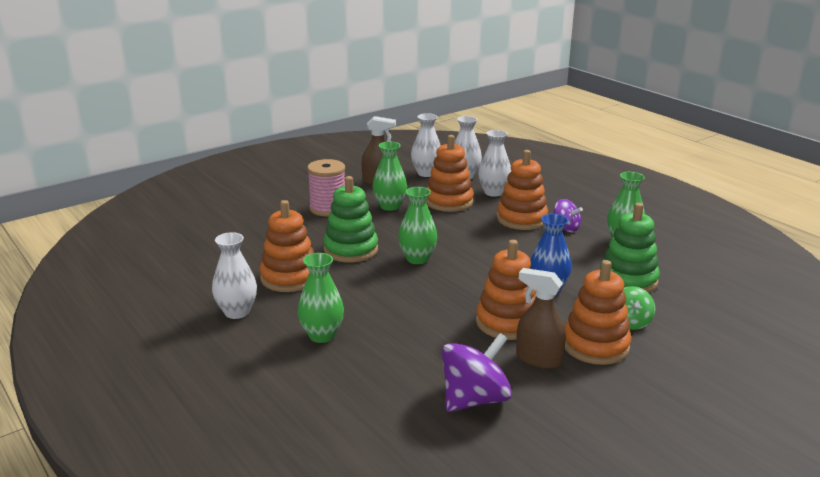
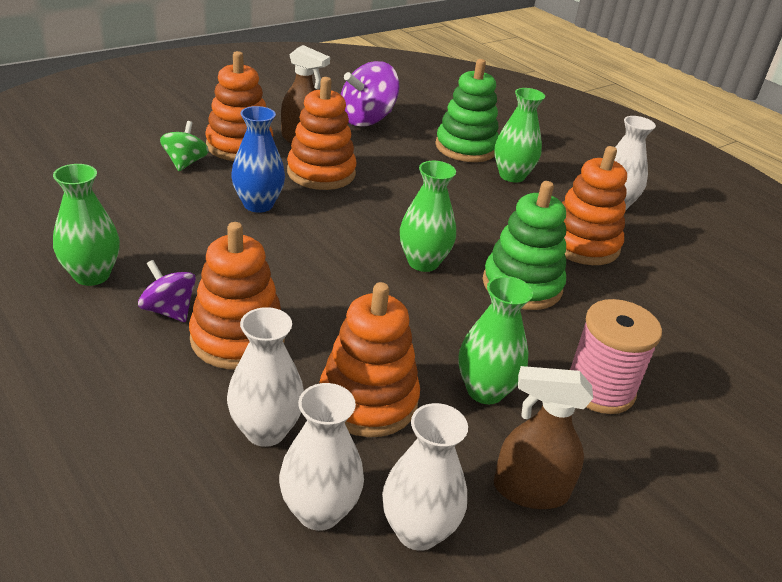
camera: 175 degrees right, 10 degrees up
green stacking toy [600,203,660,293] -> green stacking toy moved to [436,59,499,162]

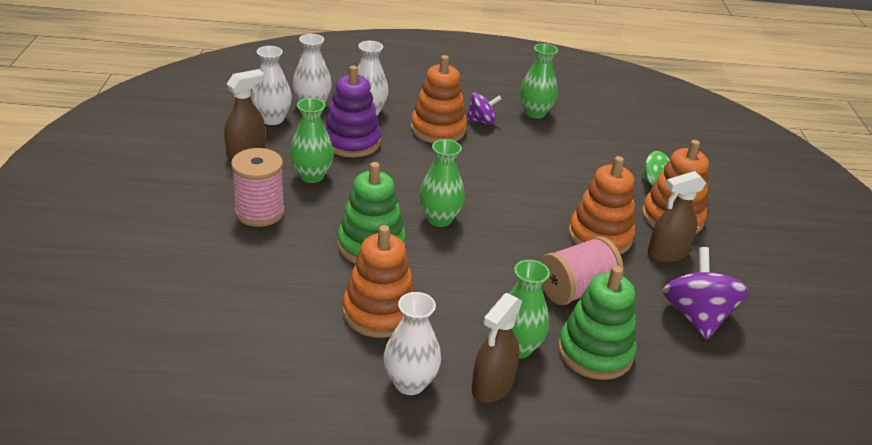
camera: 130 degrees right, 0 degrees up
blue vase [231,106,285,213] -> none
orange stacking toy [319,282,420,437] -> purple stacking toy [325,66,381,157]
none -> brown spray bottle [472,293,522,403]
none -> pink spool [540,236,624,305]

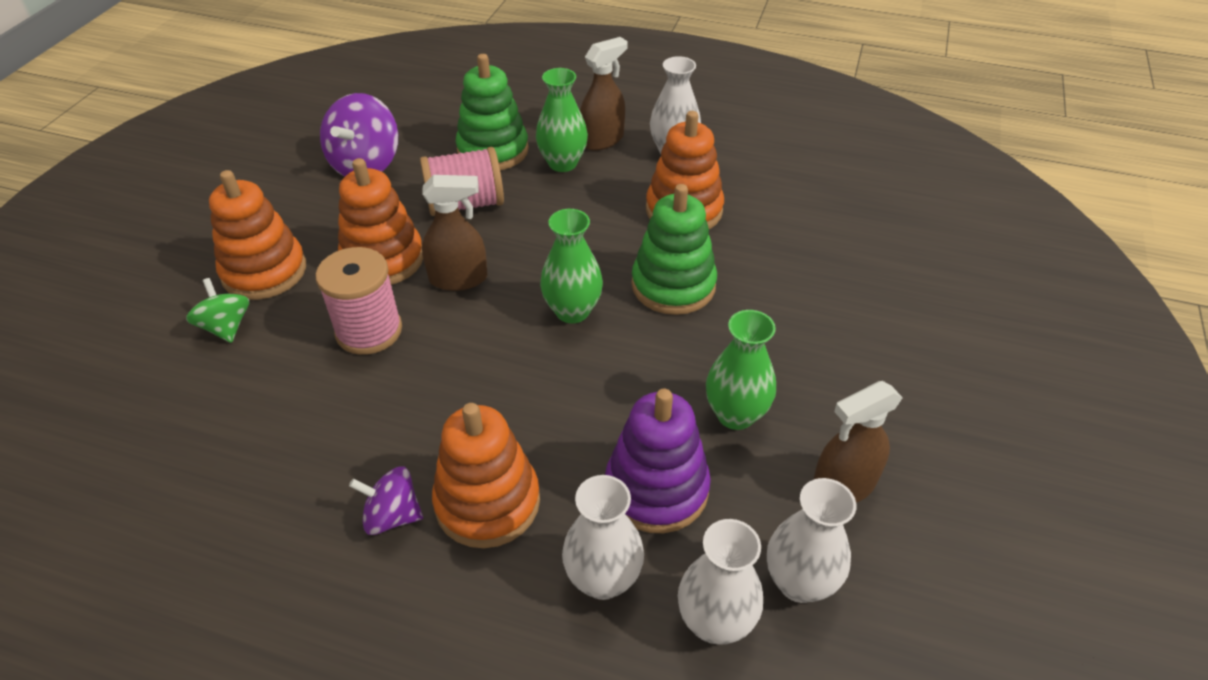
camera: 160 degrees left, 10 degrees up
pink spool [231,148,285,227] -> pink spool moved to [315,247,402,355]
green vase [520,43,558,118] -> none
brown spray bottle [647,171,706,263] -> brown spray bottle moved to [422,175,488,291]

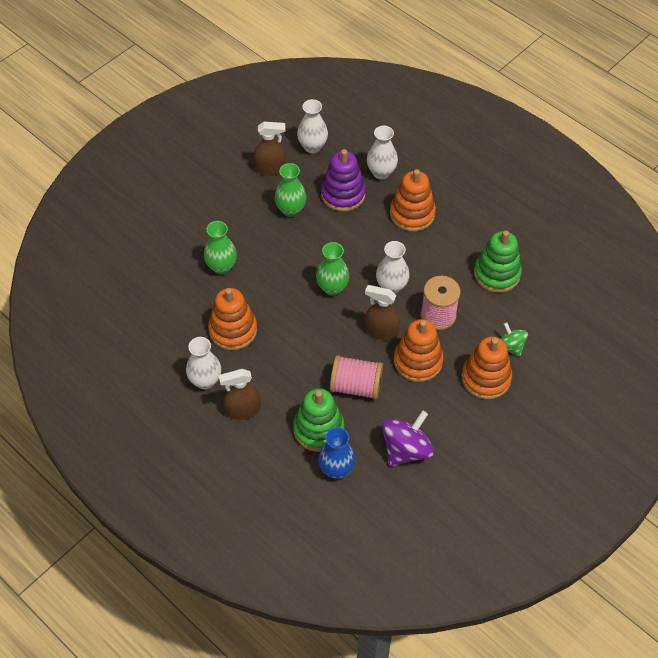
camera: 155 degrees left, 10 degrees up
green spinning top [186,278,249,343] -> green spinning top turned 150 degrees clockwise [500,322,528,356]
purple spinning top [349,466,423,535] -> none
green vase [536,68,588,172] -> green vase moved to [204,221,237,275]
green stacking toy [631,184,717,315] -> green stacking toy moved to [474,230,522,293]
white vase [678,519,763,645] -> white vase moved to [376,241,410,294]
none -> blue vase [318,427,355,479]

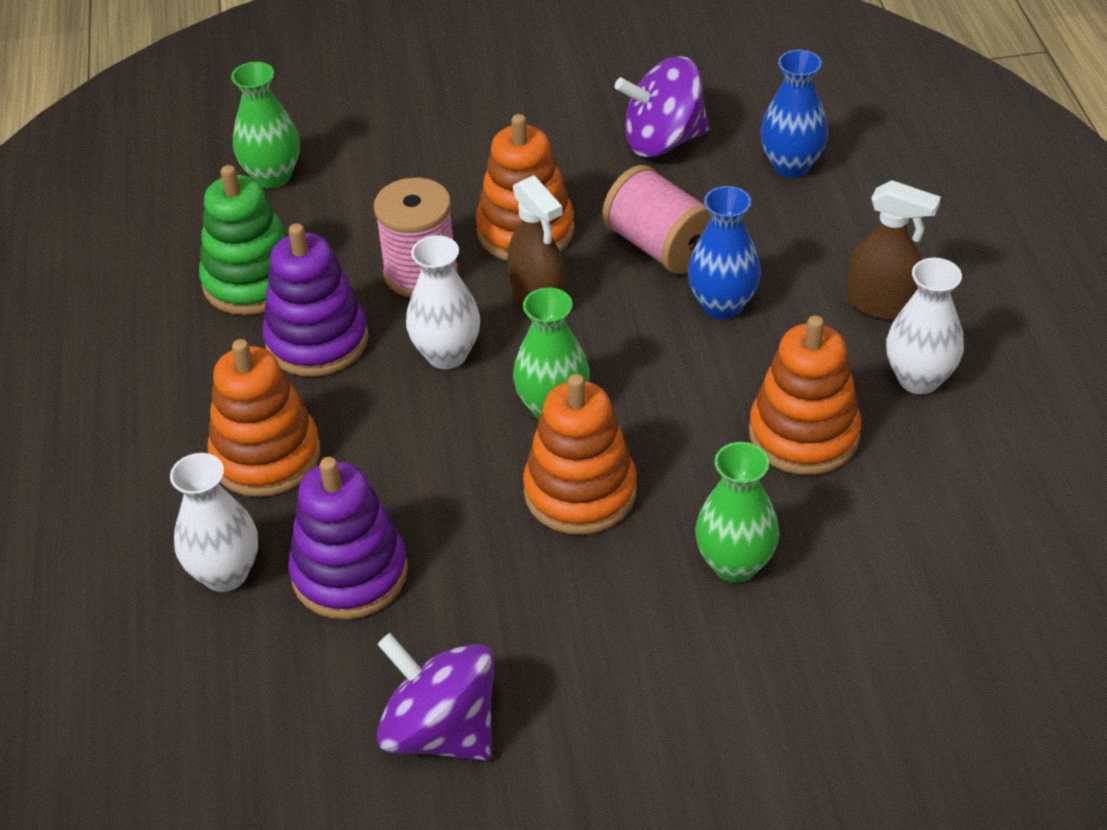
camera: 140 degrees left, 10 degrees down
brown spray bottle [253,122,286,176] -> purple spinning top [377,633,494,761]
green vase [275,163,307,217] -> green vase moved to [231,62,300,188]
green stacking toy [293,388,345,452] -> none
white vase [297,99,328,153] -> none
orange stacking toy [461,337,512,399] -> orange stacking toy moved to [523,374,637,535]
green spinning top [500,322,528,356] -> none
none -> purple stacking toy [263,223,369,377]
none -> blue vase [688,186,761,319]

